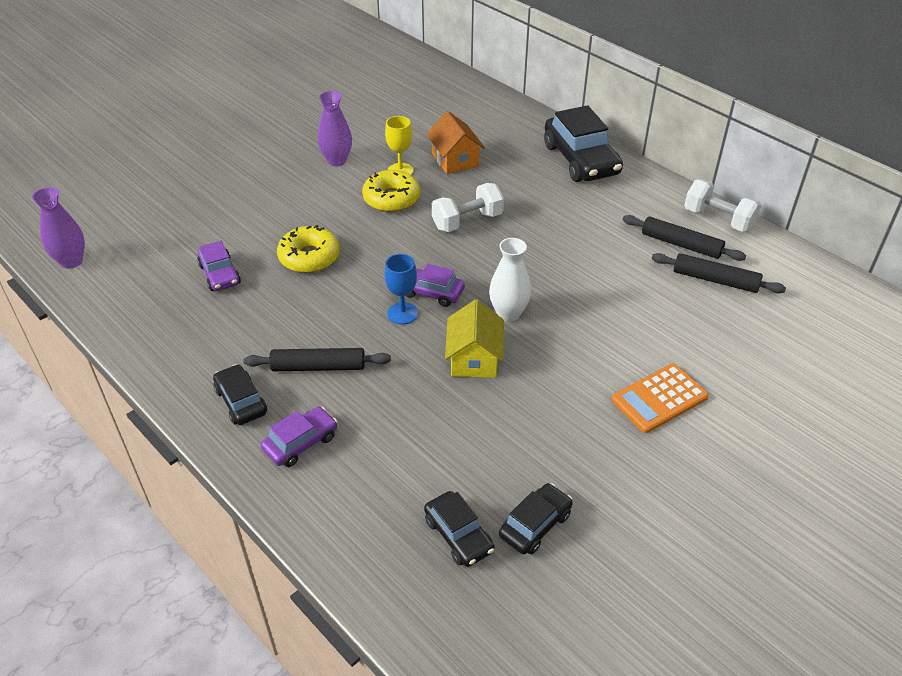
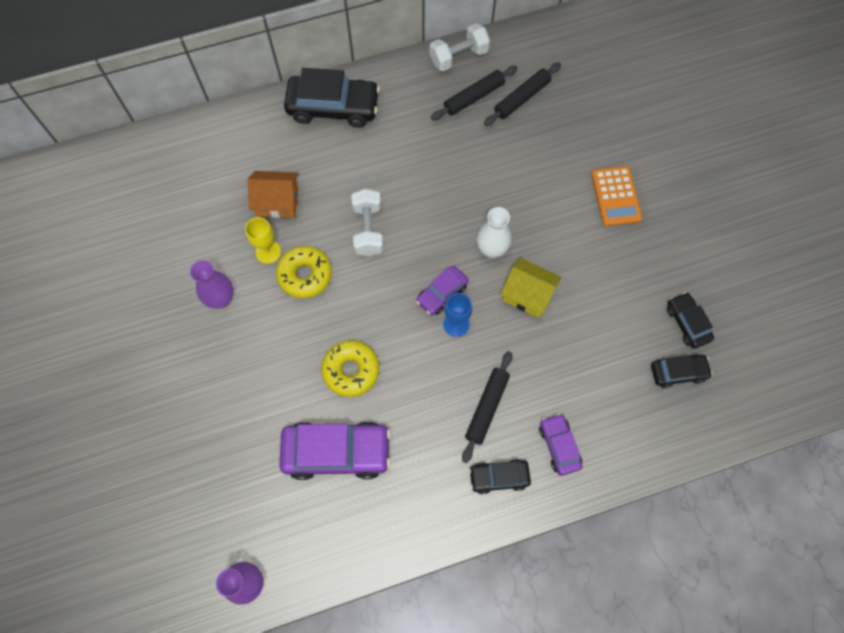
camera: 65 degrees left, 25 degrees up
purple car [197,241,241,291] -> purple car [279,421,391,480], size x1.83

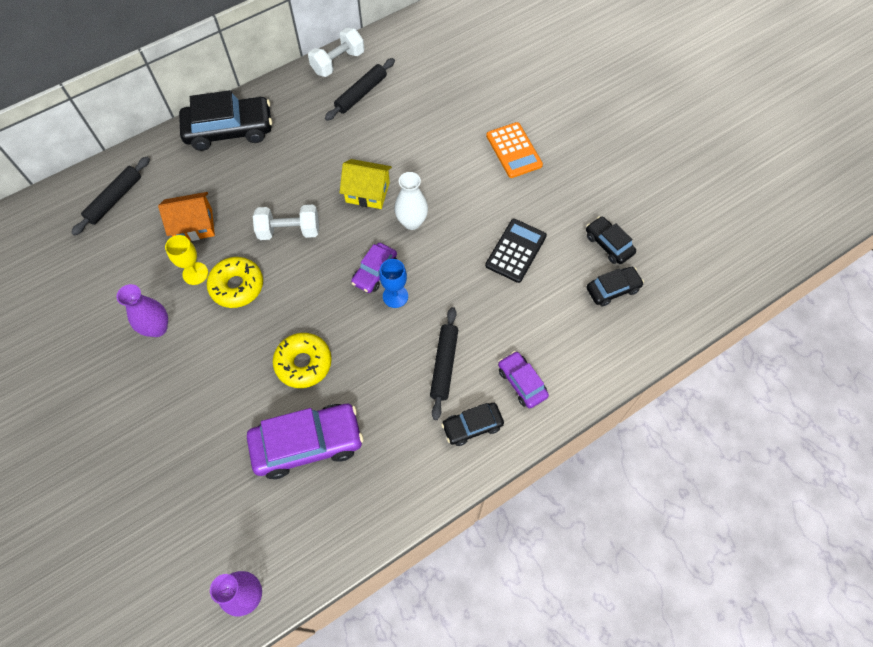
camera: 15 degrees left, 5 degrees down
white dumbbell [351,188,383,256] -> white dumbbell turned 75 degrees counterclockwise [253,204,319,240]
black rolling pin [484,63,561,126] -> black rolling pin moved to [71,157,150,236]
yellow house [500,258,561,318] -> yellow house moved to [340,159,392,209]
none -> black calculator [485,219,547,283]

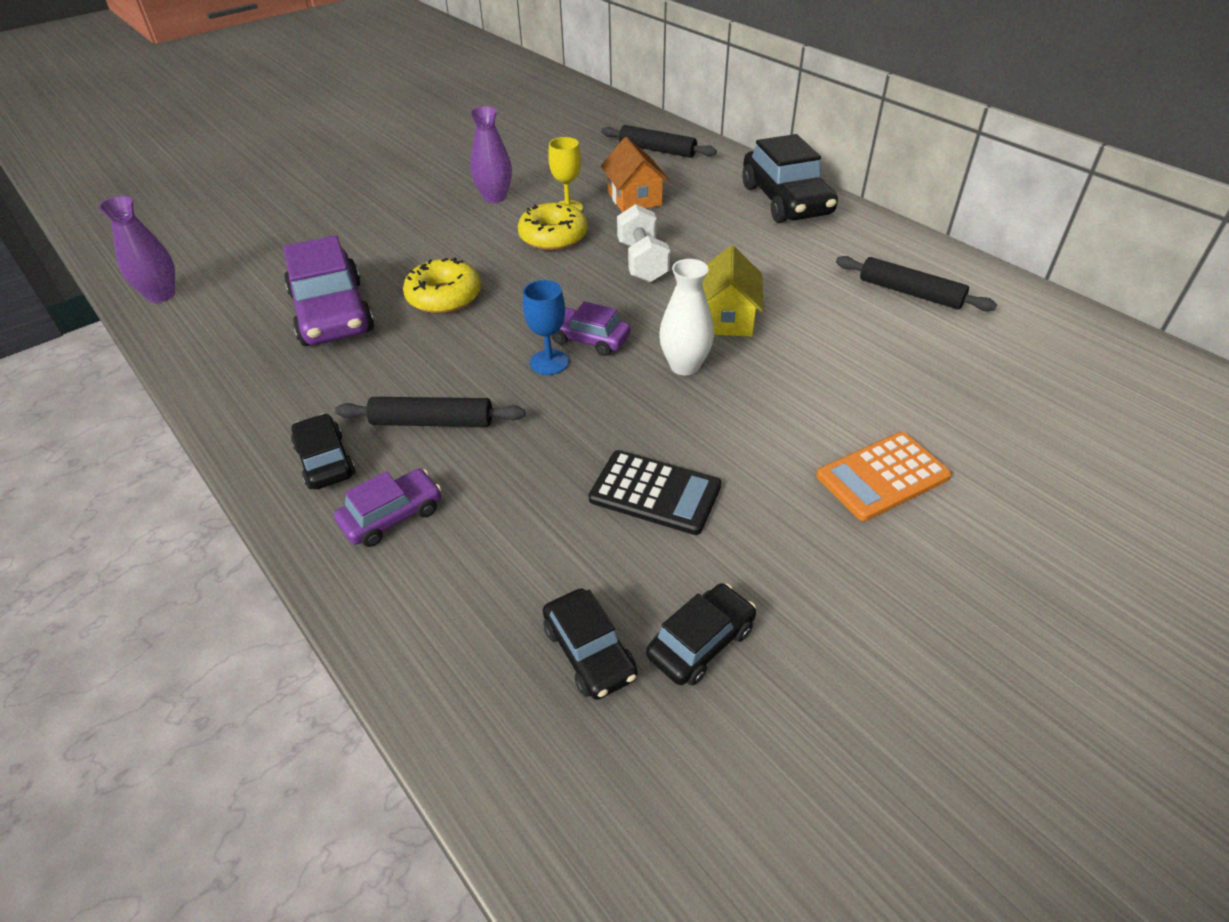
camera: 85 degrees right, 20 degrees down
white dumbbell [308,28,364,77] -> none

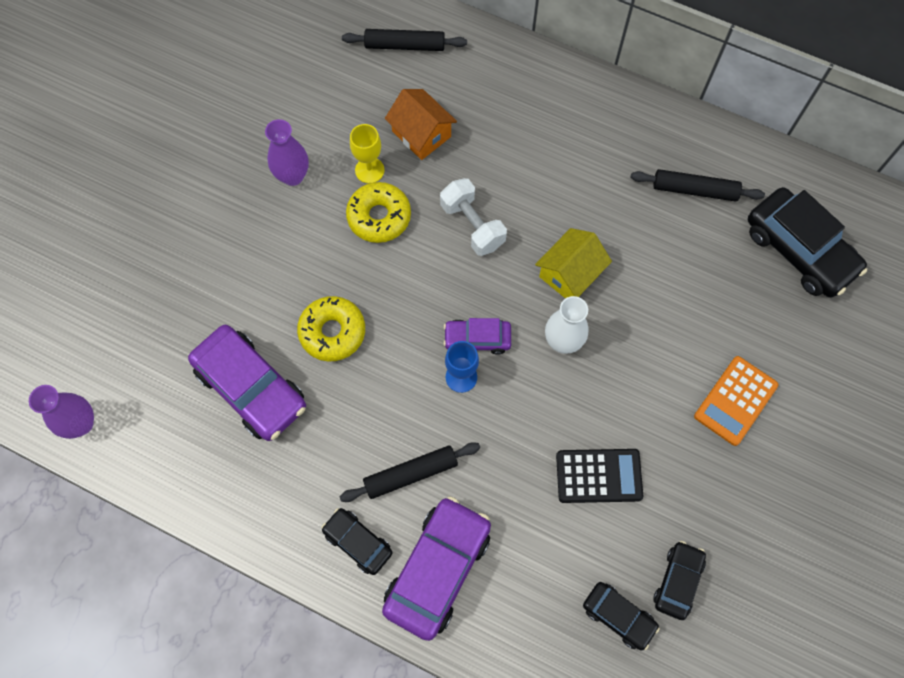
camera: 25 degrees left, 25 degrees up
purple car [334,469,441,547] -> purple car [382,496,491,641], size x1.83
yellow house [702,245,763,337] -> yellow house turned 60 degrees clockwise [535,228,612,299]
black car [742,134,838,223] -> black car moved to [748,187,867,298]

